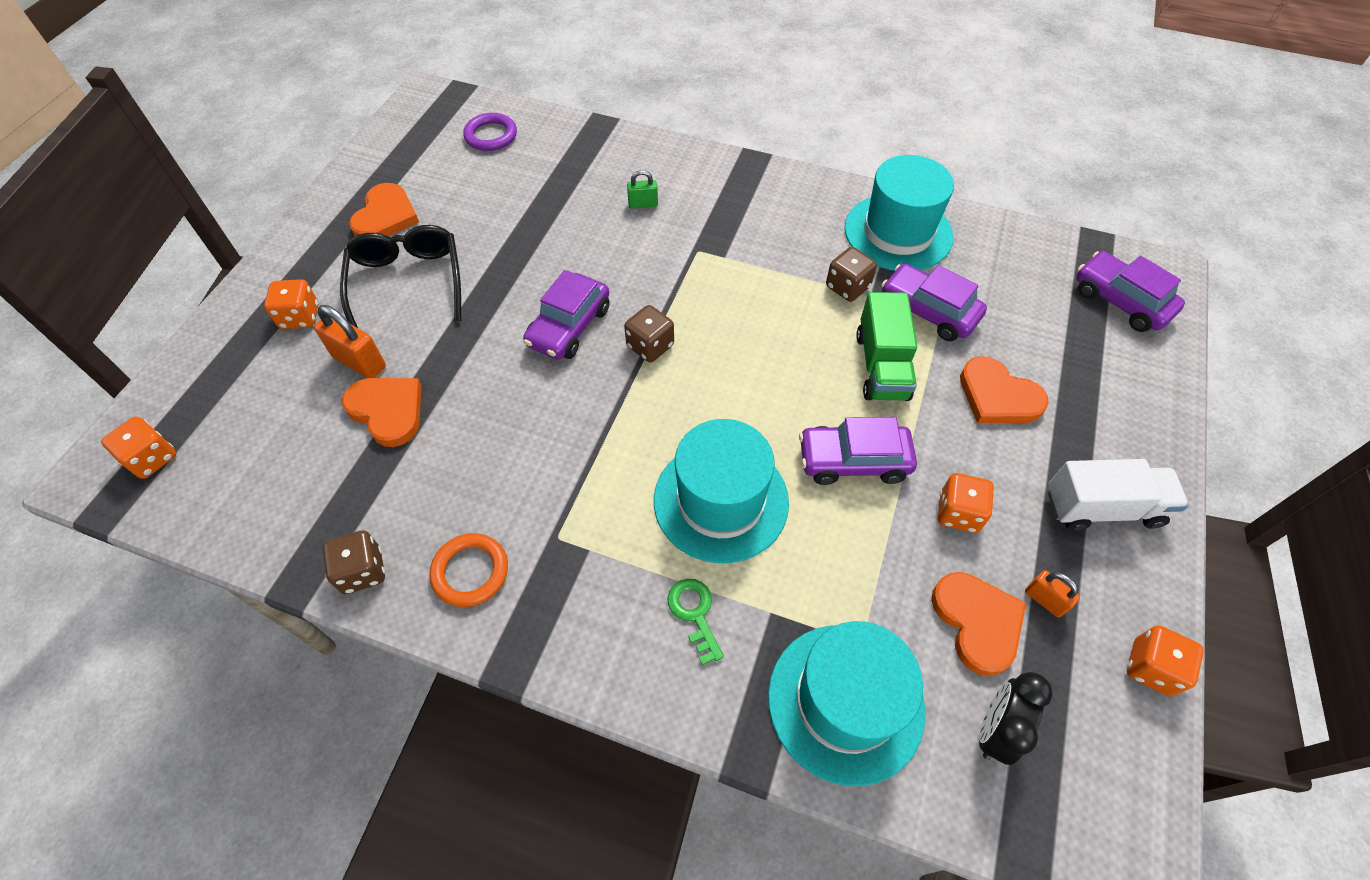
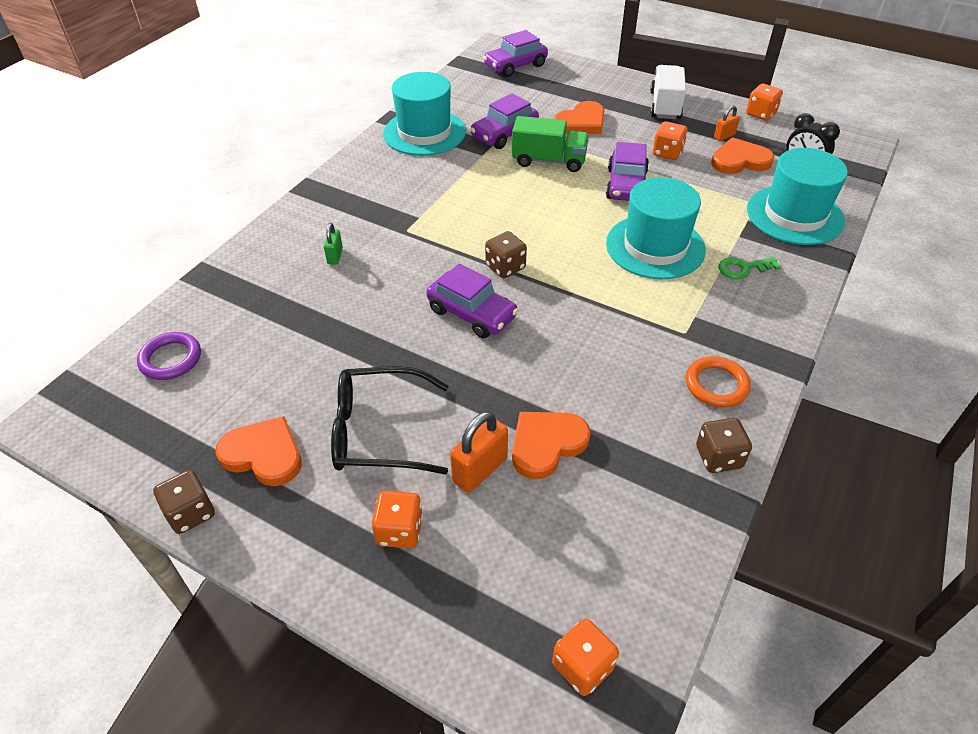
camera: 80 degrees left, 10 degrees down
brown dice [826,247,877,302] -> brown dice moved to [153,470,215,534]

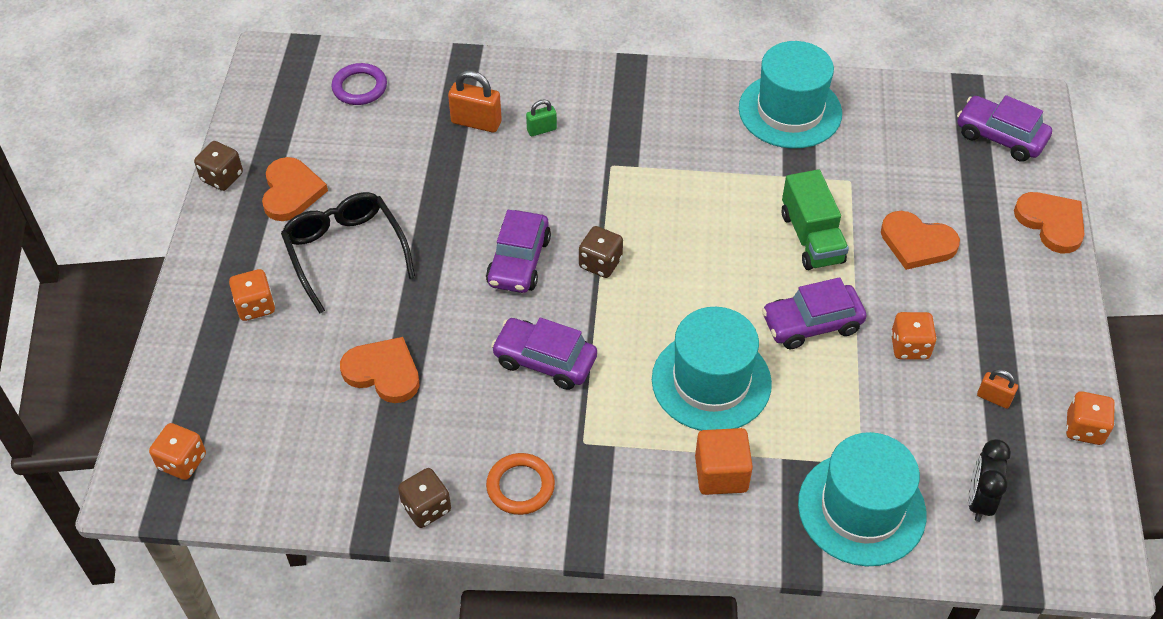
camera: 65 degrees right, 5 degrees up
orange padlock [450,411,508,493] -> orange padlock moved to [448,70,502,133]
purple car [470,93,539,149] -> purple car moved to [491,318,597,390]
white truck [650,65,686,119] -> none
orange heart [711,137,774,174] -> orange heart moved to [1014,192,1084,253]
green key [718,257,781,279] -> orange cube [695,428,753,495]

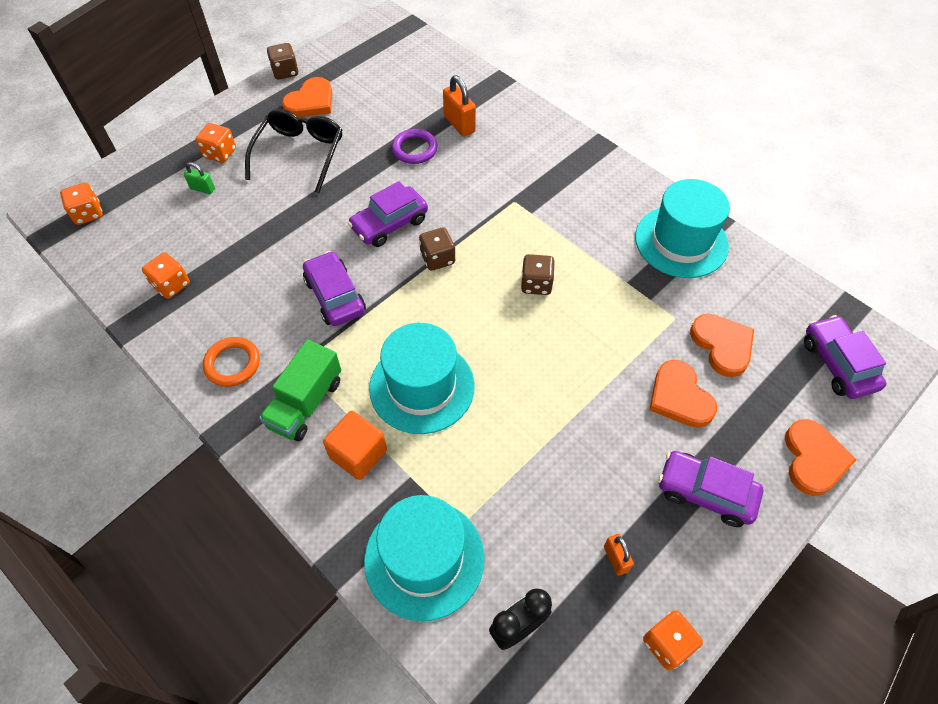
camera: 40 degrees right, 5 degrees up
purple ring [331,63,387,105] -> purple ring moved to [392,129,438,164]
orange heart [340,337,419,403] -> orange heart moved to [690,314,754,377]
brown dice [398,468,451,528] -> brown dice moved to [521,254,555,295]
green padlock [526,100,557,136] -> green padlock moved to [184,162,215,194]
purple car [762,277,867,349] -> purple car moved to [658,451,763,527]
green truck [782,169,849,270] -> green truck moved to [259,340,341,441]
orange dice [891,312,937,360] -> orange dice moved to [142,253,190,299]

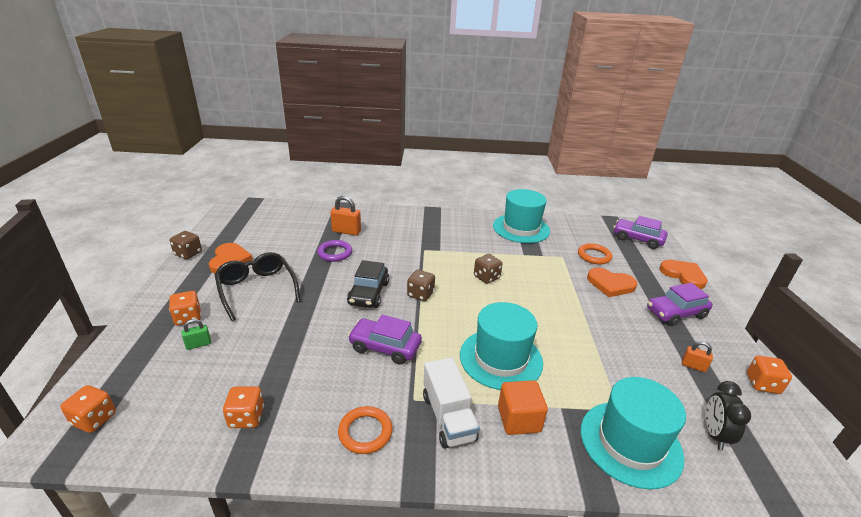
camera: 45 degrees left, 25 degrees down
green truck [259,340,341,441] -> white truck [423,357,480,449]
purple car [348,181,428,247] -> black car [347,260,389,308]
orange heart [690,314,754,377] -> orange ring [578,243,612,265]

